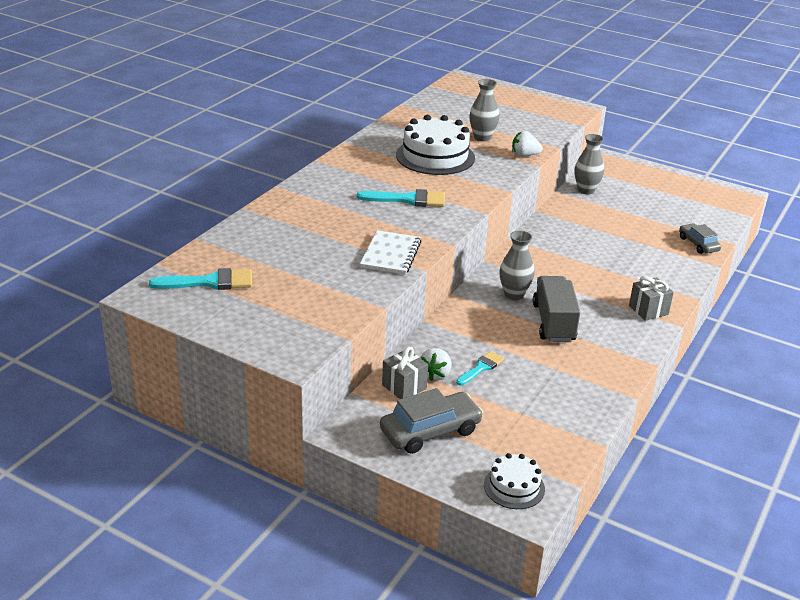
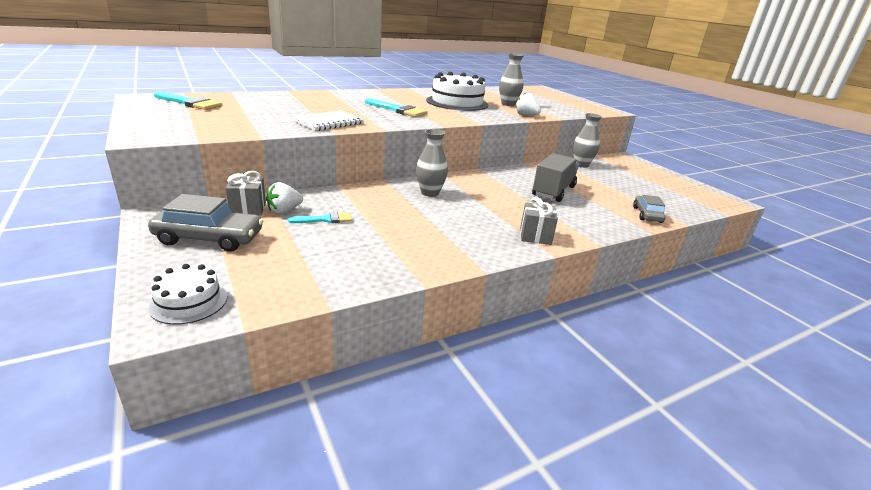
camera: 30 degrees right, 5 degrees down
grey truck [533,276,580,342] -> grey truck moved to [532,153,579,202]

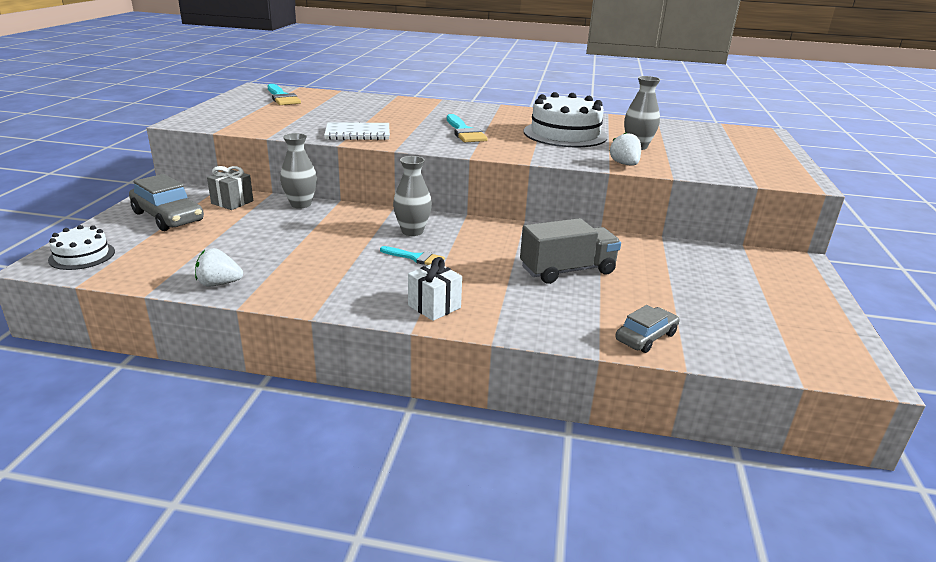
camera: 40 degrees right, 0 degrees up
white strawberry [266,182,303,214] -> white strawberry moved to [195,248,243,286]
turquoise brush [288,212,352,223] -> turquoise brush moved to [380,246,445,265]
grey gift [520,197,558,245] -> white gift [408,257,462,321]
grey vase [573,113,602,167] -> grey vase moved to [280,133,317,208]

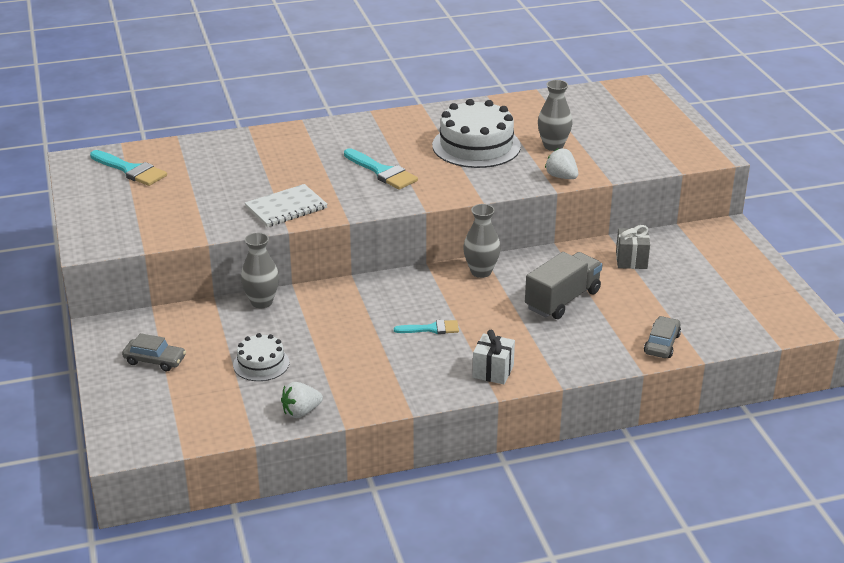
camera: 25 degrees left, 5 degrees up
white cake [48,225,115,270] -> white cake moved to [233,333,289,381]
grey car [129,174,204,231] -> grey car [122,333,186,371], size x0.62
grey gift [207,166,253,210] -> grey gift moved to [616,225,650,269]
grey vase [393,156,432,236] -> grey vase moved to [463,204,501,278]

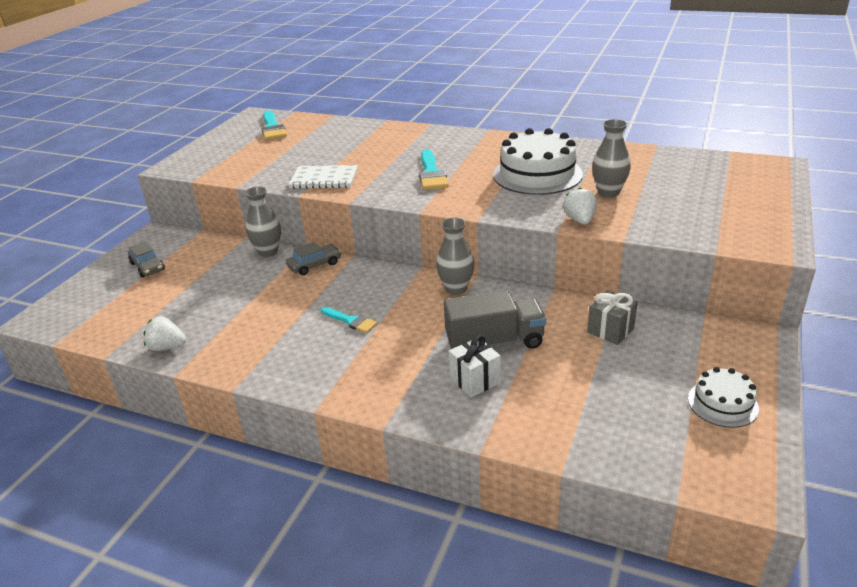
camera: 40 degrees right, 0 degrees up
white cake [233,333,289,381] -> white cake moved to [688,367,759,428]
white gift [472,330,515,384] -> white gift moved to [449,335,501,397]
grey car [644,316,681,358] -> grey car moved to [286,242,341,275]

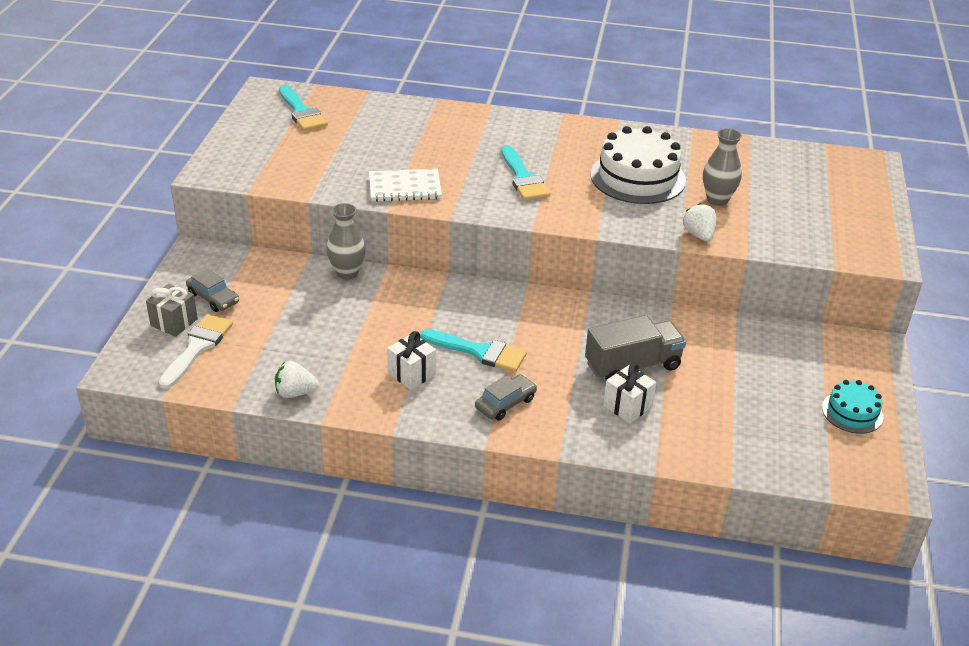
camera: 15 degrees left, 5 degrees up
grey car [286,242,341,275] -> grey car moved to [475,374,537,421]
turquoise brush [321,307,378,333] -> turquoise brush [420,329,527,372], size x1.60
grey vase [436,218,474,295] -> none
grey gift [587,290,638,345] -> grey gift moved to [146,284,198,337]
white cake [688,367,759,428] -> turquoise cake [822,380,883,434]
none -> white brush [159,314,233,389]
none -> white gift [387,331,436,390]

